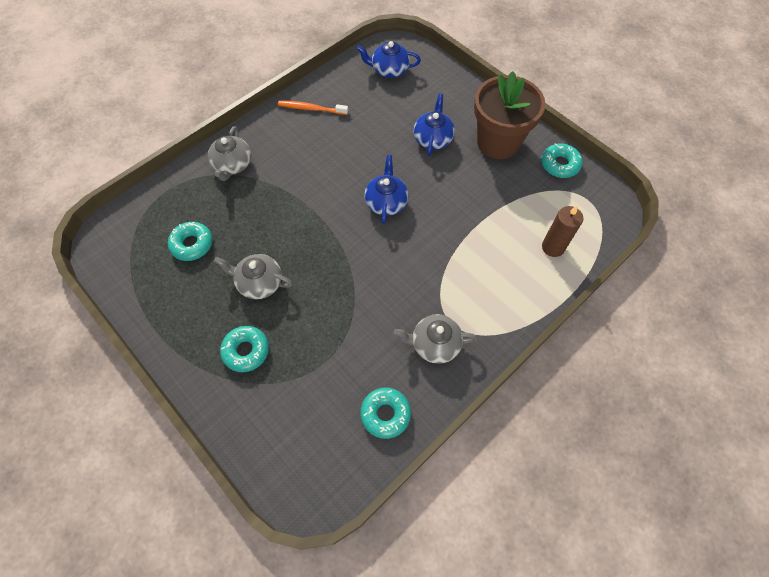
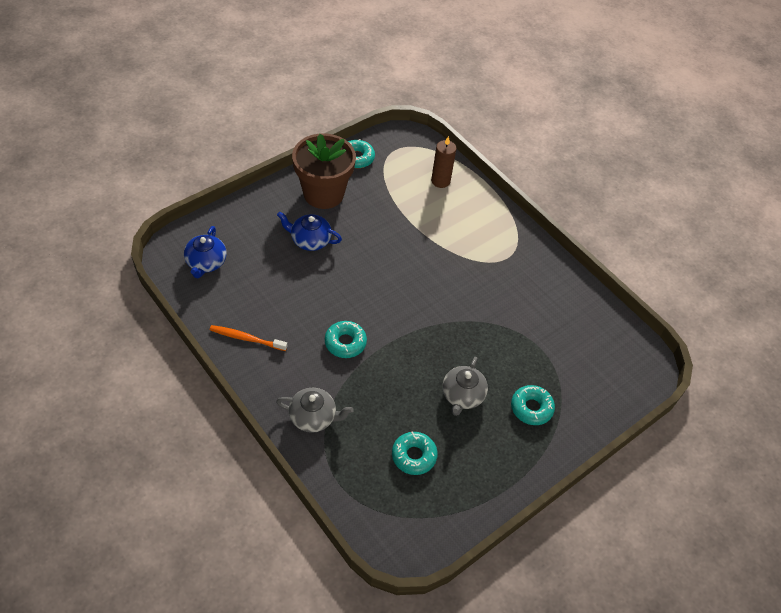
camera: 90 degrees left, 10 degrees down
orange toothbrush [278,101,348,115] -> orange toothbrush turned 90 degrees clockwise [210,325,287,351]
turquoise donut [360,388,411,439] -> turquoise donut moved to [325,321,367,358]
blue teapot [364,155,408,224] -> none
grey teapot [394,314,478,364] -> none

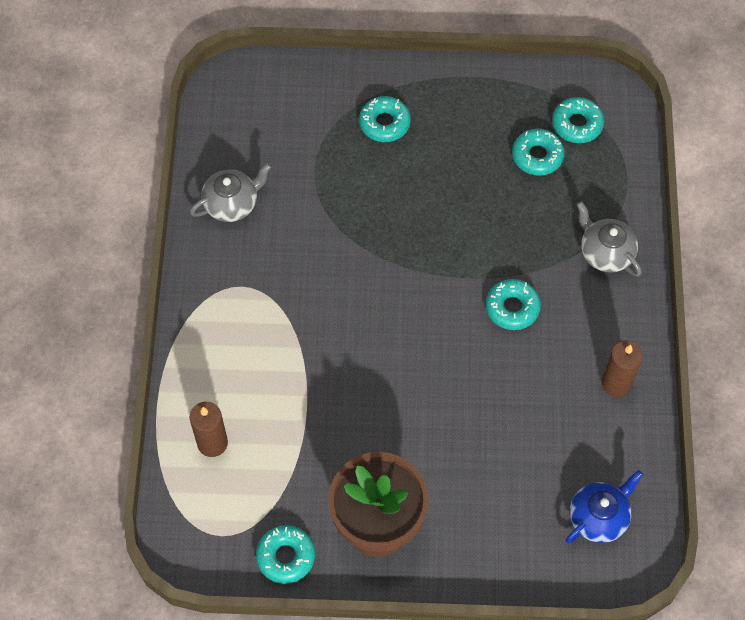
camera: 135 degrees left, 10 degrees up
orange toothbrush [210,325,287,351] -> brown candle [602,340,643,397]
blue teapot [277,212,342,251] -> none
grey teapot [442,357,488,416] -> grey teapot moved to [190,163,272,222]
none -> turquoise donut [552,97,604,143]

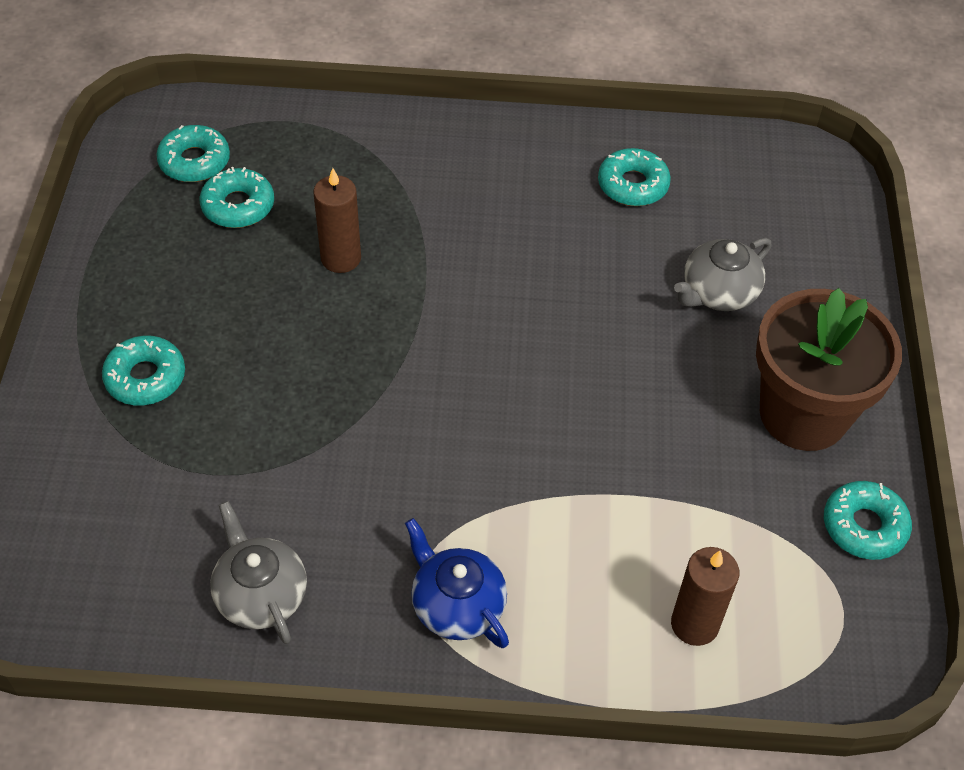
camera: 90 degrees left, 10 degrees down
turquoise donut [486,279,541,330] -> turquoise donut moved to [598,148,671,206]
blue teapot [566,470,643,544] -> blue teapot moved to [405,518,509,648]
grey teapot [577,201,642,277] -> grey teapot moved to [674,238,771,311]
brown candle [602,340,643,397] -> brown candle moved to [313,168,361,273]

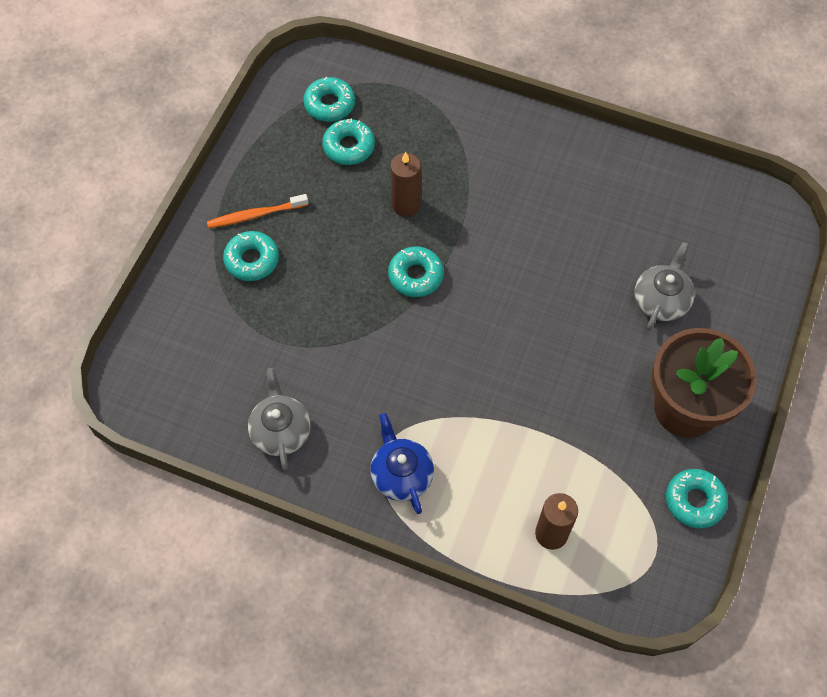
camera: 20 degrees right, 10 degrees up
turquoise donut [598,148,671,206] -> turquoise donut moved to [388,247,444,297]
grey teapot [674,238,771,311] -> grey teapot turned 135 degrees clockwise [634,242,694,331]
none -> orange toothbrush [207,194,308,228]

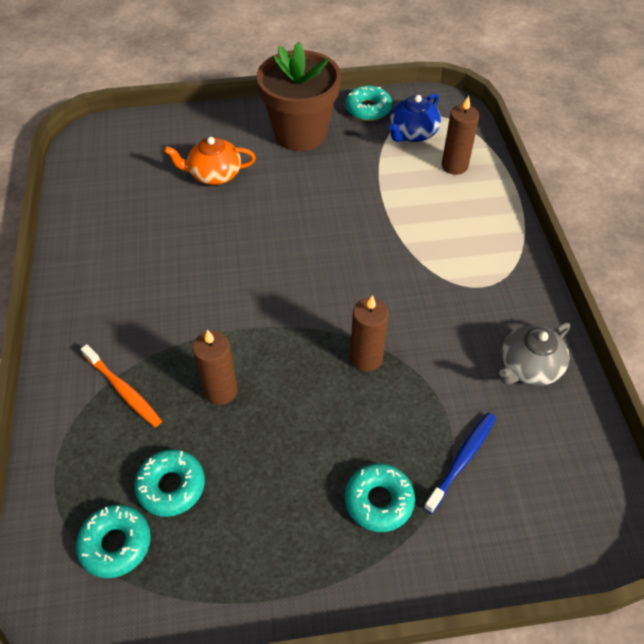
camera: 120 degrees left, 10 degrees down
orange toothbrush [207,194,308,228] -> orange toothbrush moved to [81,344,162,427]
blue teapot [370,413,434,514] -> blue teapot moved to [389,93,441,142]
turquoise donut [388,247,444,297] -> none
grey teapot [634,242,694,331] -> orange teapot [164,137,256,185]
none -> brown candle [350,295,389,372]
none -> blue toothbrush [424,412,496,514]

